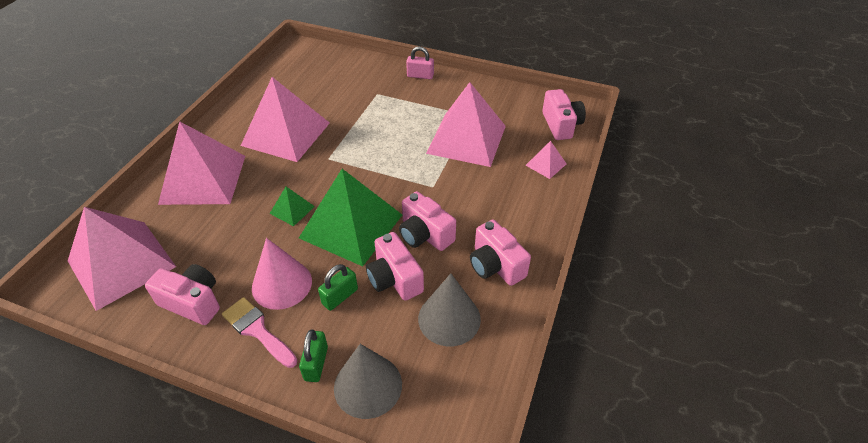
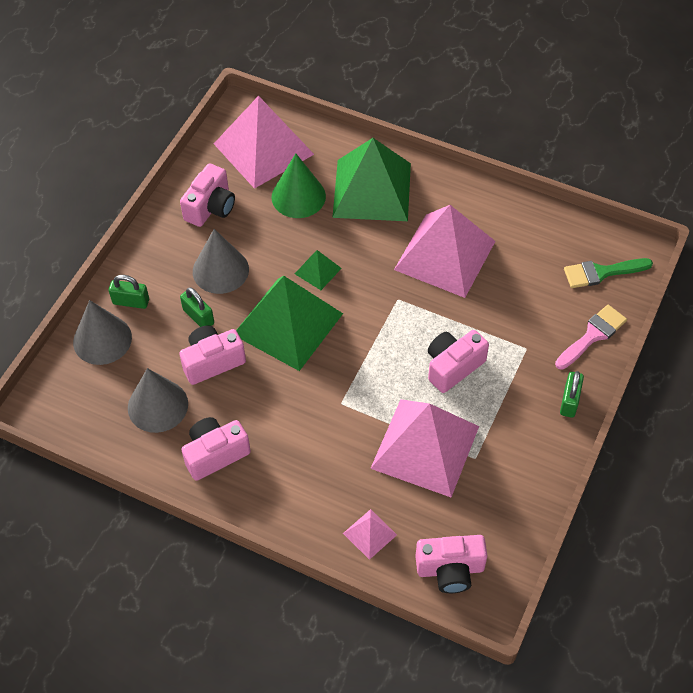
camera: 95 degrees right, 10 degrees up
pink pyramid [158,121,245,205] -> green pyramid [332,138,411,221]
pink brush [222,297,298,368] -> pink brush moved to [555,305,627,370]
pink cone [252,238,312,310] -> grey cone [193,229,249,294]
pink camera [399,191,456,251] -> pink camera moved to [428,330,489,393]
pink padlock [406,46,434,79] -> green padlock [560,371,584,418]
none -> green cone [272,153,326,218]
none -> green brush [564,258,653,288]

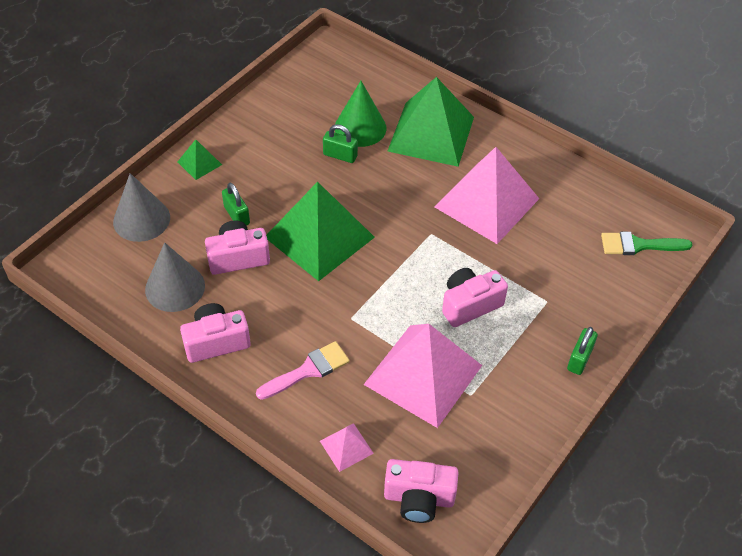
camera: 10 degrees right, 5 degrees down
green padlock [109,275,149,309] -> green padlock moved to [323,124,358,163]
pink camera [180,163,235,227] -> none
grey cone [193,229,249,294] -> none
pink pyramid [214,96,314,189] -> none
green pyramid [295,250,342,290] -> green pyramid moved to [178,139,222,180]
pink brush [555,305,627,370] -> pink brush moved to [256,341,350,400]

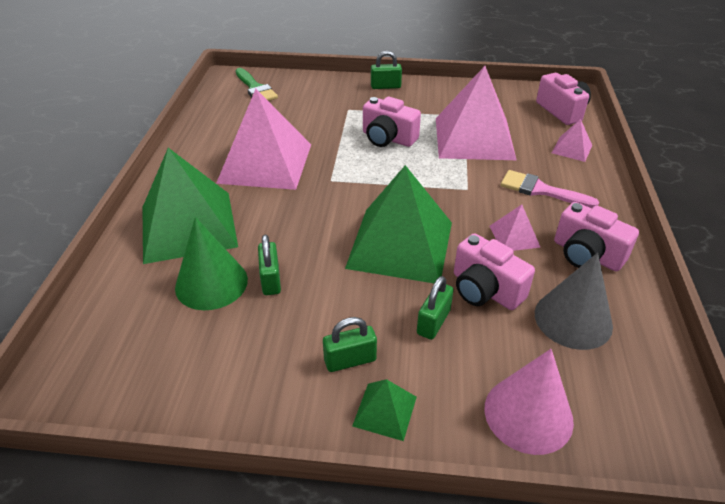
camera: 120 degrees left, 10 degrees down
grey cone [113,173,170,242] -> pink cone [484,349,574,455]
none -> green padlock [323,317,377,372]
none -> pink pyramid [489,204,541,251]

